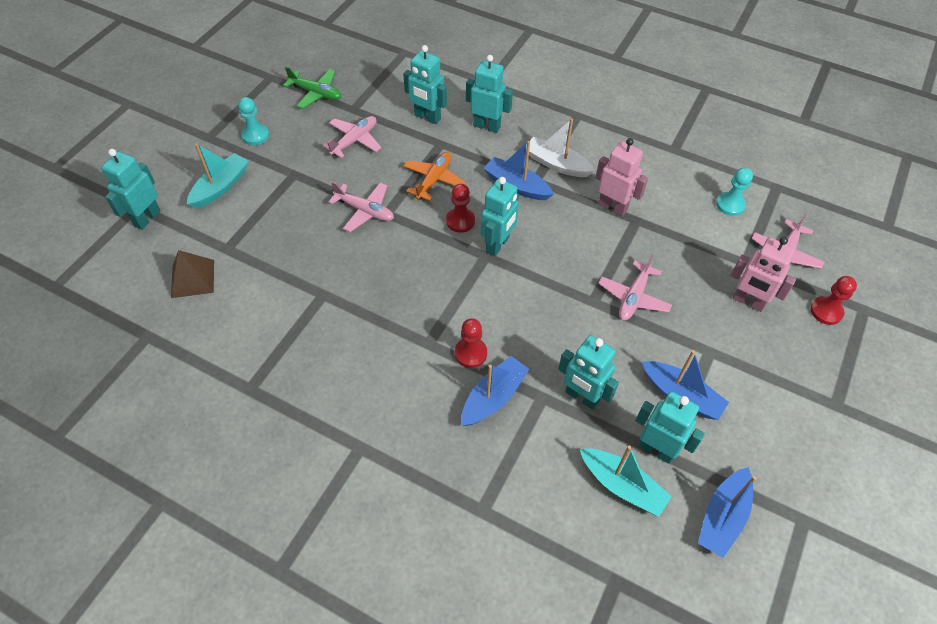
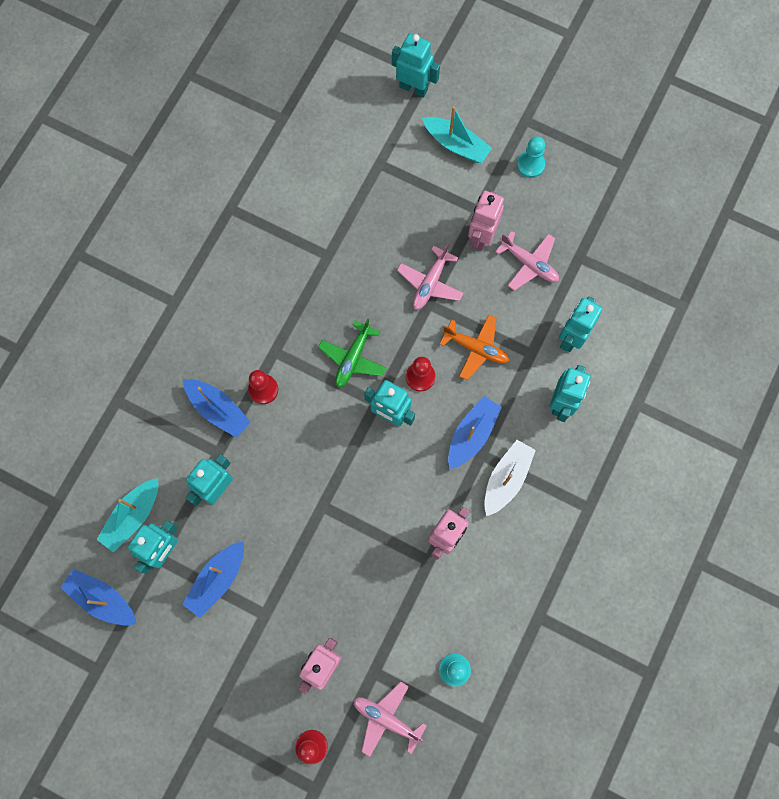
camera: 90 degrees right, 20 degrees up
brown pyramid [171,250,214,298] -> none
green plane [283,66,342,109] -> green plane moved to [318,318,387,388]
pink plane [598,254,672,321] -> none
none -> pink robot [468,191,504,251]

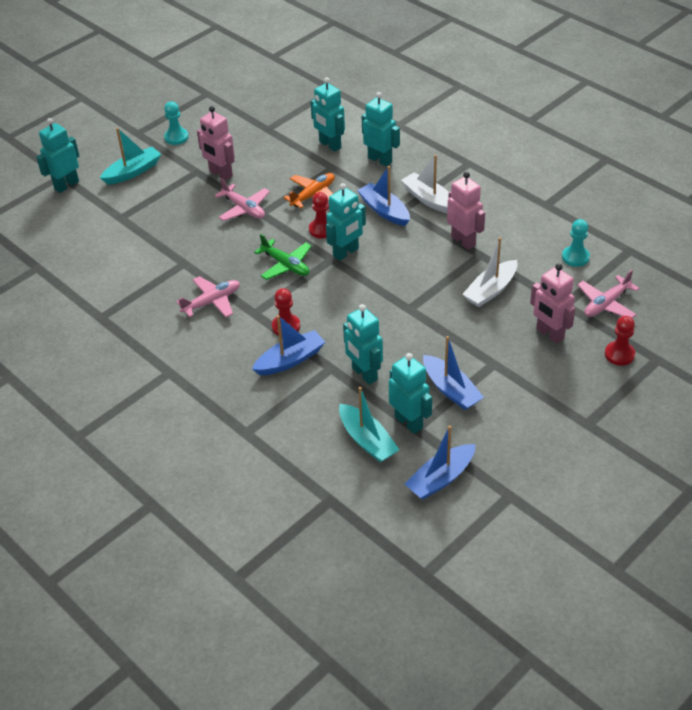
camera: 70 degrees left, 30 degrees down
pink plane [495,231,559,291] -> pink plane moved to [176,276,240,317]
none -> white boat [462,237,518,307]

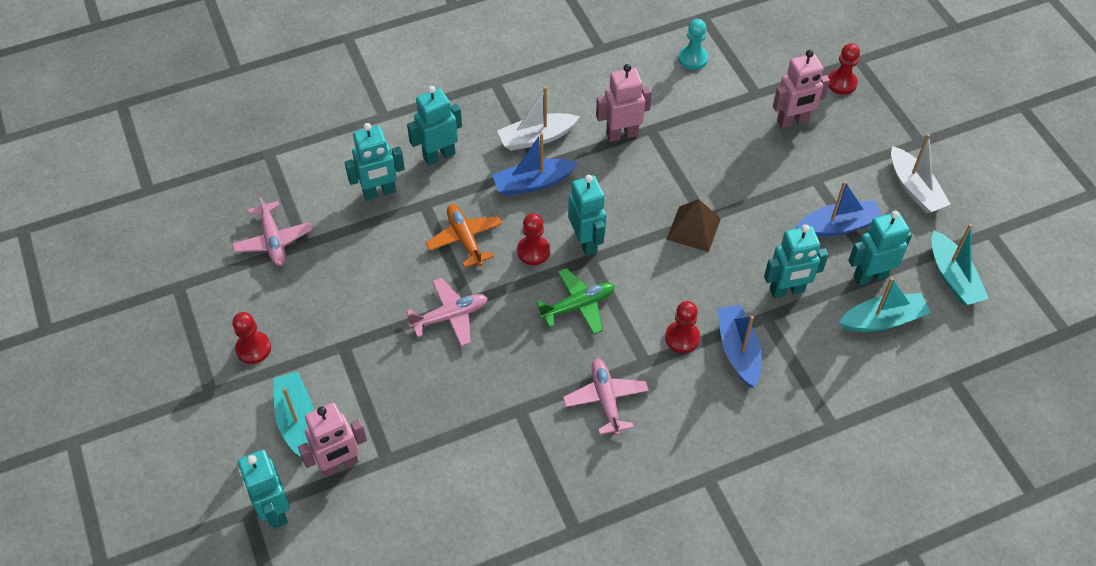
camera: 70 degrees left, 10 degrees up
turquoise pawn [164,101,189,145] -> red pawn [232,312,271,364]
pink robot [197,106,235,180] -> pink robot moved to [298,403,367,477]
blue boat [405,425,476,500] -> turquoise boat [931,224,989,305]
white boat [462,237,518,307] -> white boat moved to [891,134,951,213]
pink plane [577,270,640,318] -> pink plane moved to [232,193,312,266]
none -> brown pyramid [666,199,721,252]

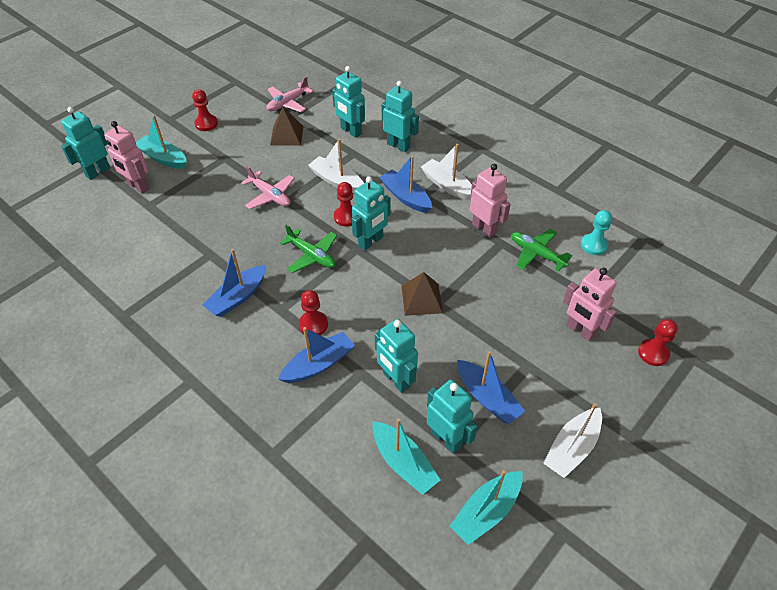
camera: 65 degrees right, 5 degrees down
turquoise boat [274,372,314,456] -> turquoise boat turned 105 degrees counterclockwise [136,115,187,169]
orange plane [426,204,503,268] -> white boat [308,139,364,193]
pink plane [563,358,649,436] -> blue boat [202,249,267,317]
none -> brown pyramid [270,107,304,146]
none -> green plane [511,229,572,271]

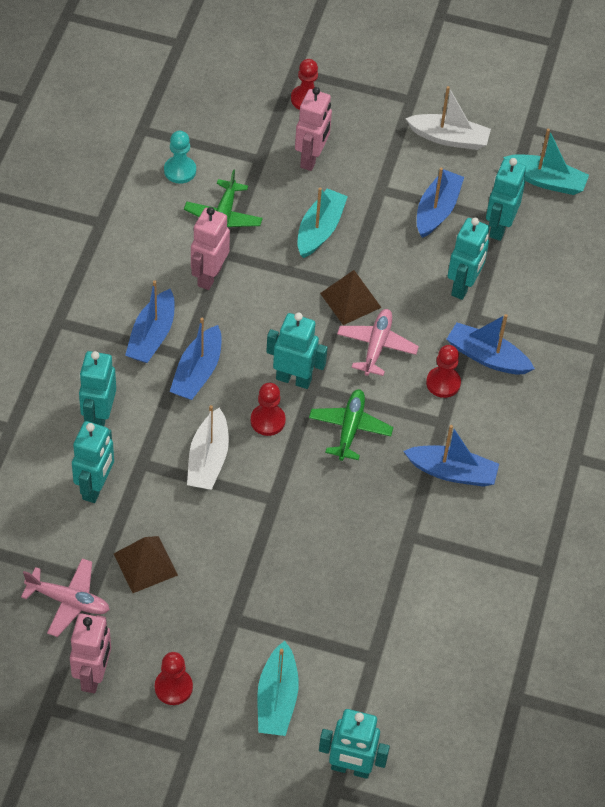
camera: 120 degrees left, 5 degrees up
pink robot [104,121,150,194] -> pink robot moved to [70,613,111,693]
pink plane [241,166,295,209] -> pink plane moved to [337,309,419,376]
turquoise boat [373,418,441,495] -> turquoise boat moved to [297,187,348,258]
white boat [421,144,472,200] -> blue boat [125,281,175,363]

